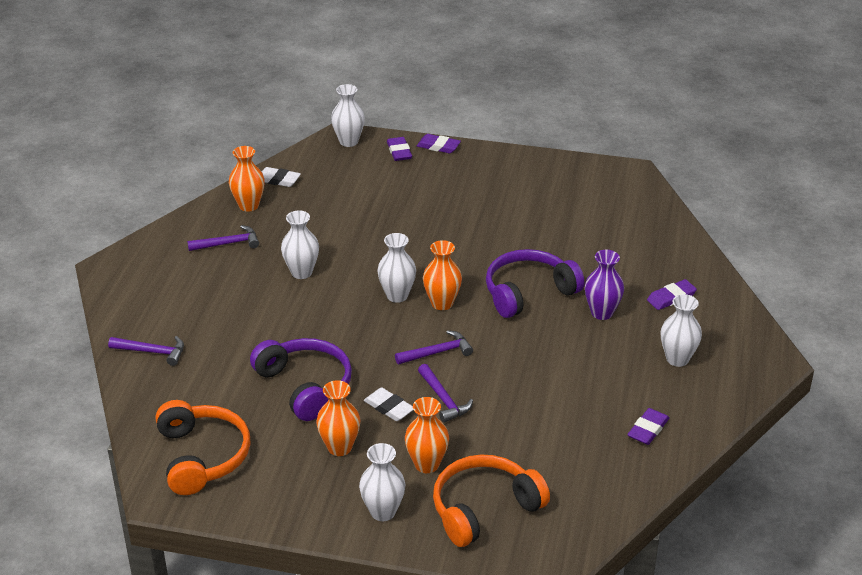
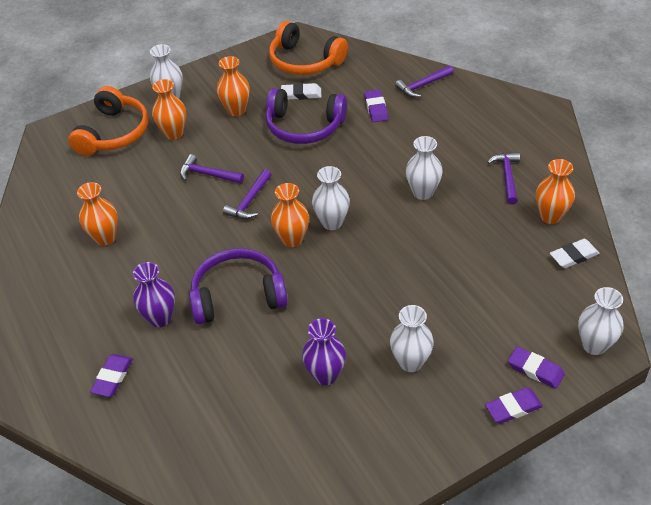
camera: 140 degrees right, 10 degrees up
purple hammer [187,225,259,251] -> purple hammer turned 150 degrees clockwise [487,152,520,205]
white eraser [364,387,413,421] -> white eraser moved to [281,83,321,100]
purple headphones [486,249,584,318] -> purple headphones turned 120 degrees counterclockwise [189,248,288,324]
purple eraser [627,408,669,445] -> purple eraser moved to [364,90,388,122]
white vase [661,294,702,367] -> white vase moved to [390,305,434,372]
none -> orange vase [77,182,118,246]
none -> purple vase [302,318,346,385]

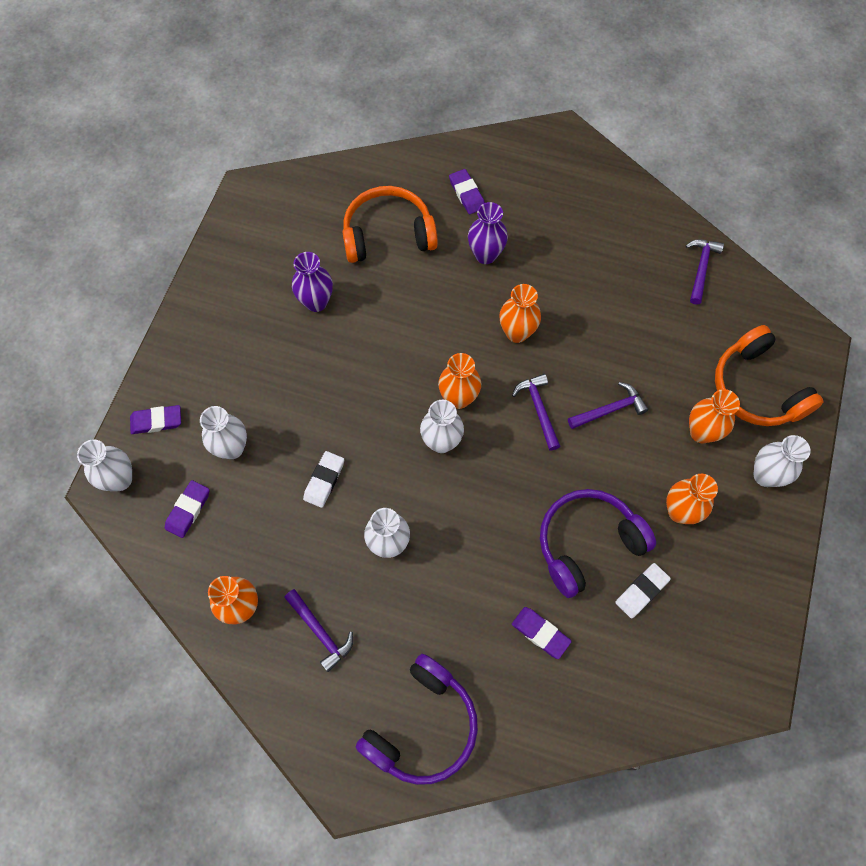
camera: 135 degrees right, 20 degrees up
orange vase [77,182,118,246] -> orange vase moved to [499,284,541,343]
purple headphones [189,248,288,324] -> purple headphones moved to [356,654,478,785]
orange headphones [269,21,348,75] -> orange headphones moved to [342,186,438,263]
white vase [390,305,434,372] -> white vase moved to [200,406,247,459]
purple hammer [395,66,454,98] -> purple hammer moved to [685,239,724,305]
purple eraser [485,388,543,424] -> purple eraser moved to [165,480,209,538]
white eraser [550,239,599,268] -> white eraser moved to [303,451,344,508]

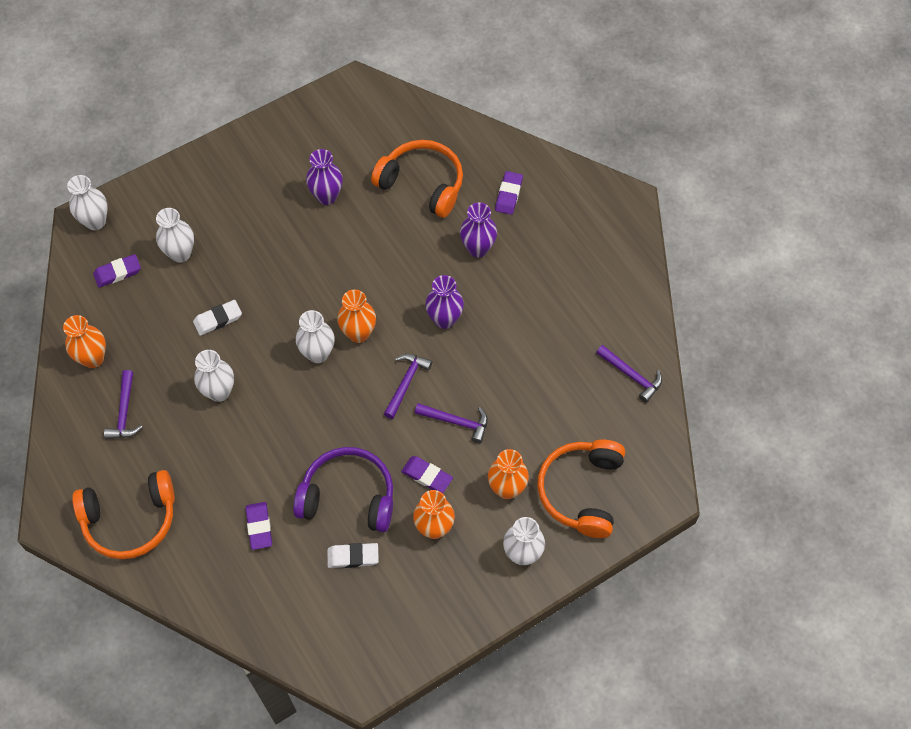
camera: 40 degrees right, 5 degrees down
purple eraser [130,405,181,434] -> purple eraser moved to [401,456,453,493]
purple headphones [356,654,478,785] -> orange headphones [72,470,175,559]
orange vase [499,284,541,343] -> purple vase [425,275,464,329]
purple hammer [685,239,724,305] -> purple hammer turned 75 degrees clockwise [596,345,662,403]

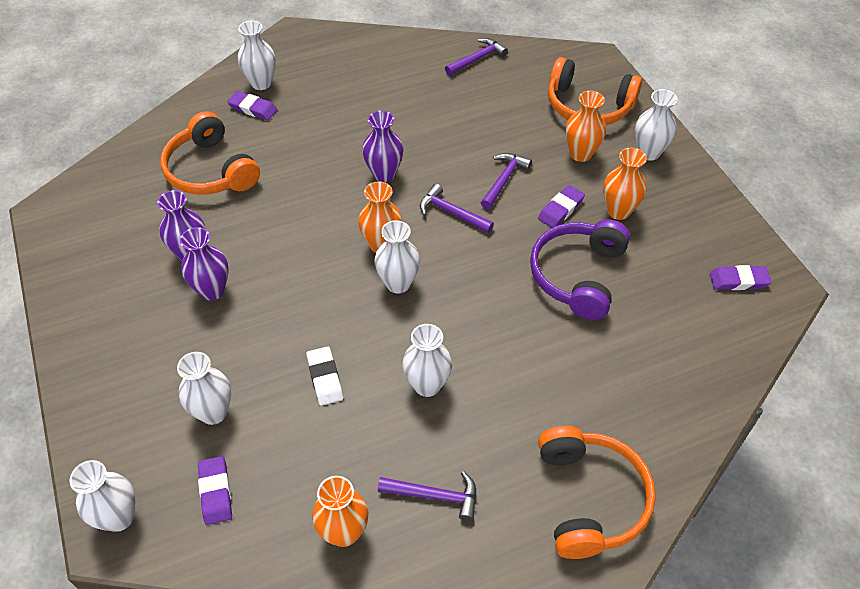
camera: 80 degrees left, 10 degrees down
purple eraser [246,502,272,550] -> purple eraser moved to [710,265,771,290]
white eraser [327,543,379,568] -> none
orange headphones [371,140,463,218] -> orange headphones turned 75 degrees counterclockwise [160,111,260,195]
purple vase [460,202,497,257] -> purple vase moved to [180,227,228,300]
none -> white vase [238,21,276,90]

